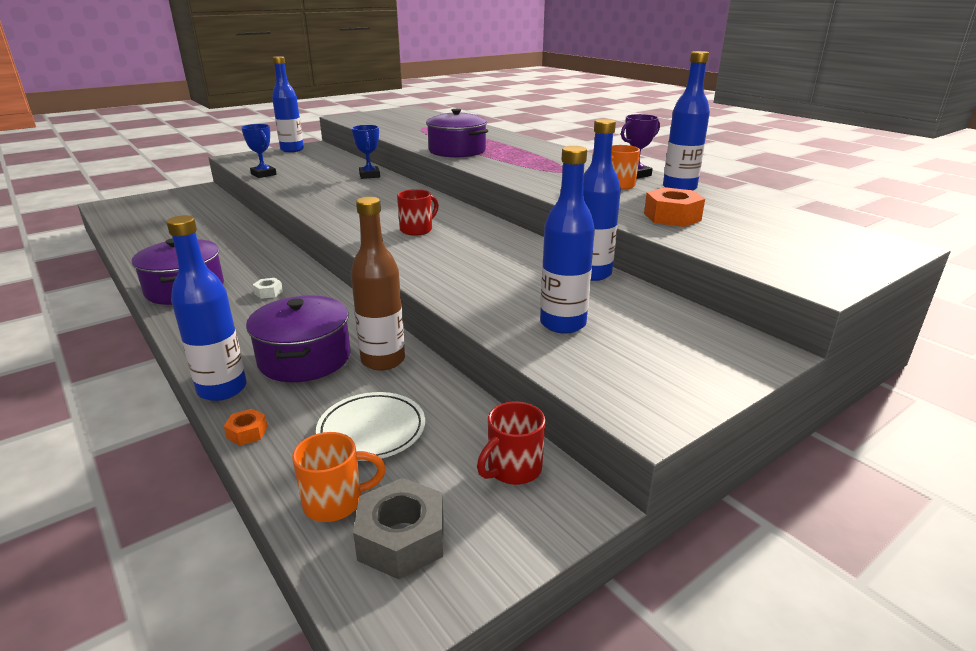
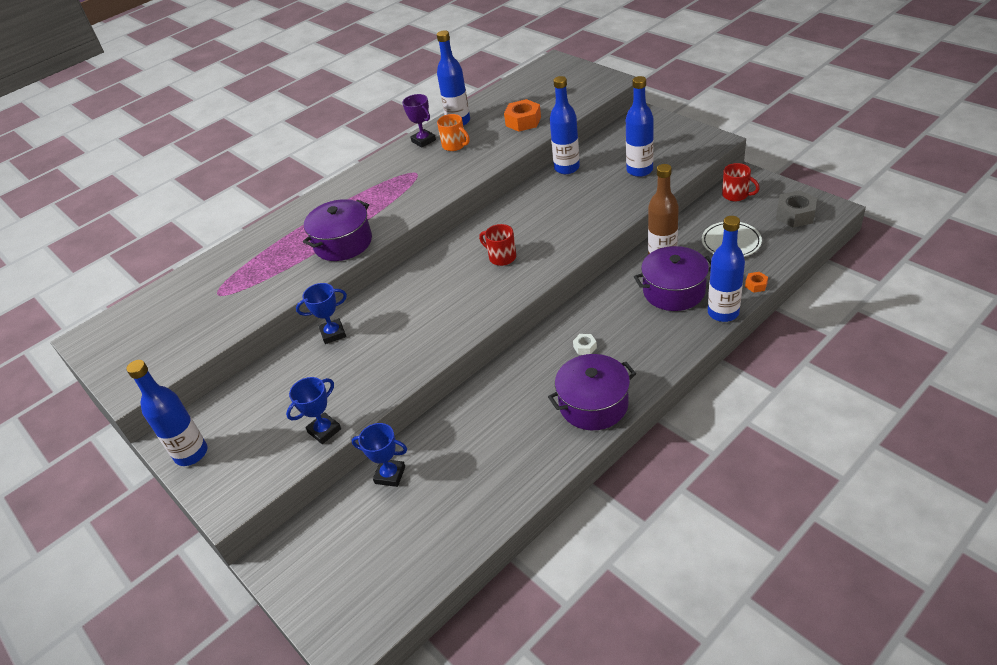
camera: 90 degrees left, 15 degrees up
orange mug [292,432,386,522] -> none
none -> blue trophy [352,423,407,487]

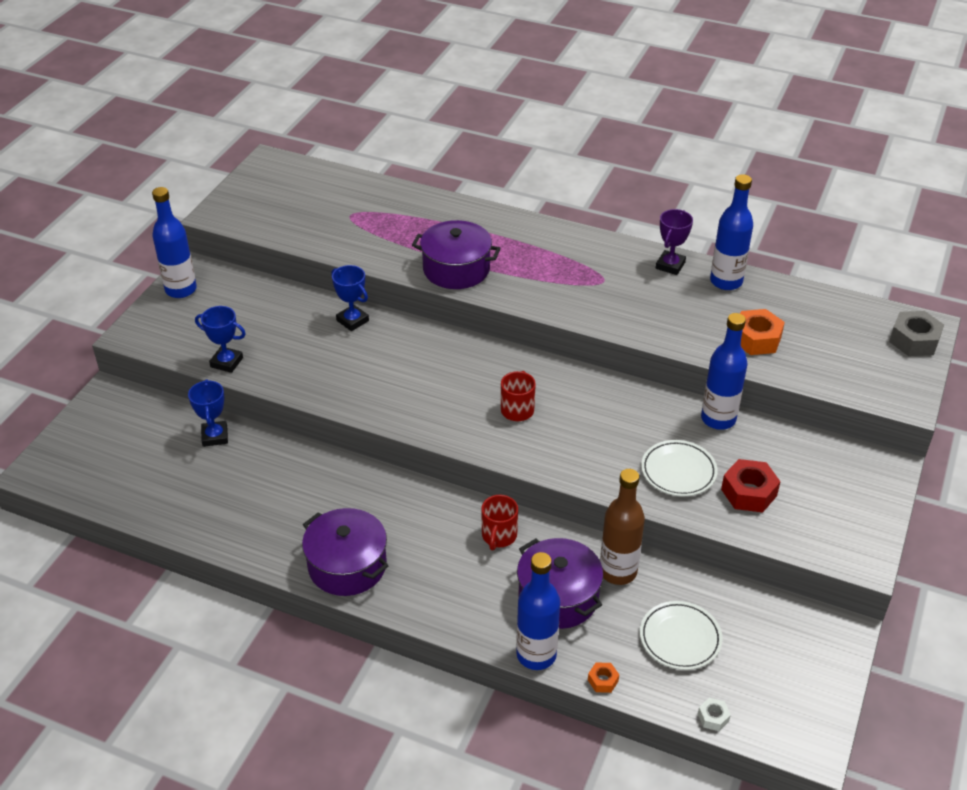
camera: 60 degrees right, 0 degrees up
orange mug [437,114,470,151] -> none
white nut [573,334,597,355] -> white nut moved to [698,698,731,731]
blue bottle [626,76,654,177] -> red nut [721,459,781,512]
red mug [722,163,760,202] -> red mug moved to [481,495,518,550]
grey nut [776,190,817,228] -> grey nut moved to [889,311,944,356]
none -> white plate [641,440,718,496]

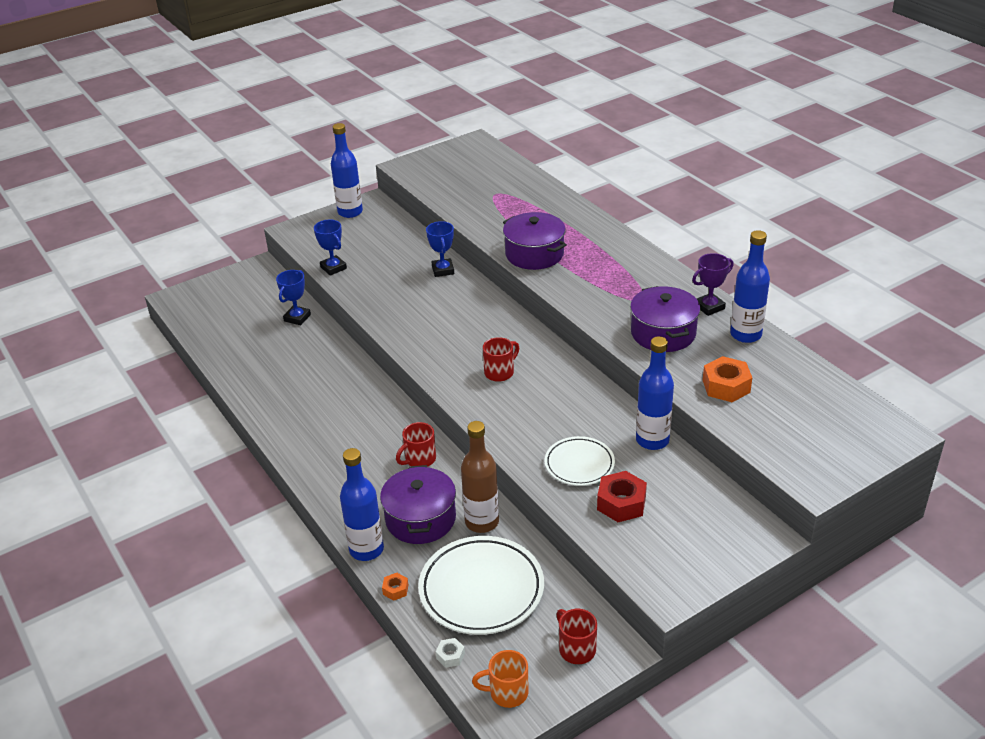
camera: 35 degrees right, 5 degrees down
purple pot [302,508,389,596] -> purple pot moved to [630,286,700,352]
white plate [640,601,723,670] -> white plate [418,536,544,635], size x1.67
grey nut [889,311,944,356] -> none
none -> orange mug [472,650,528,708]
none -> red mug [556,609,597,664]

